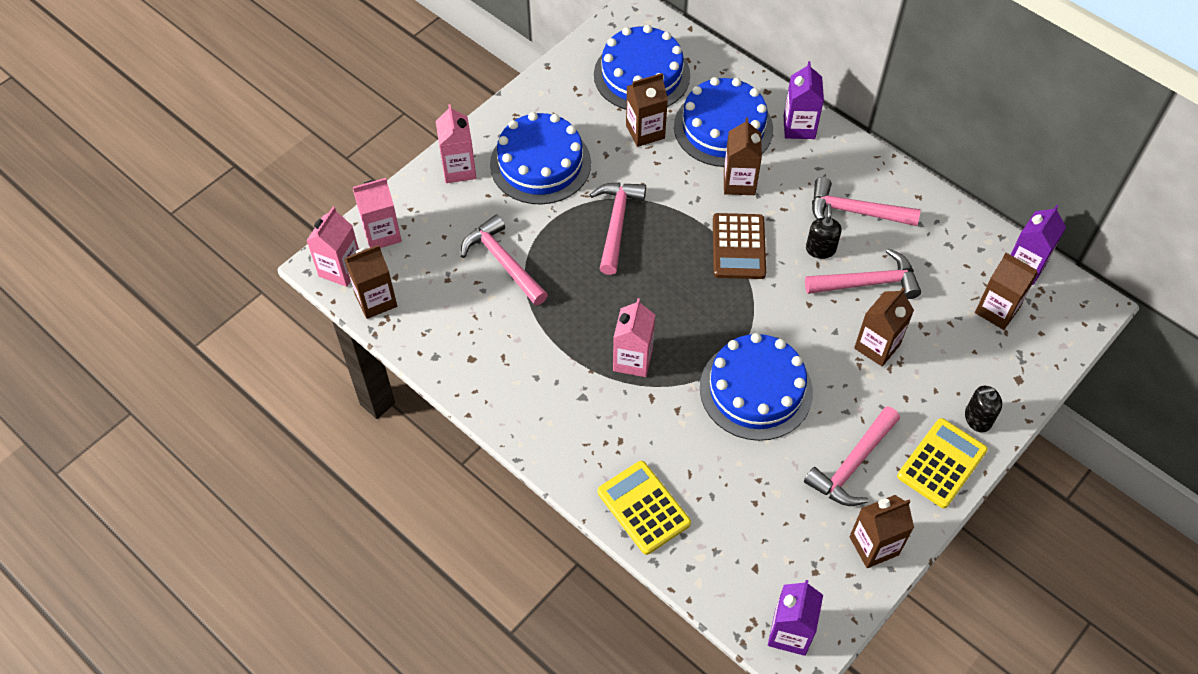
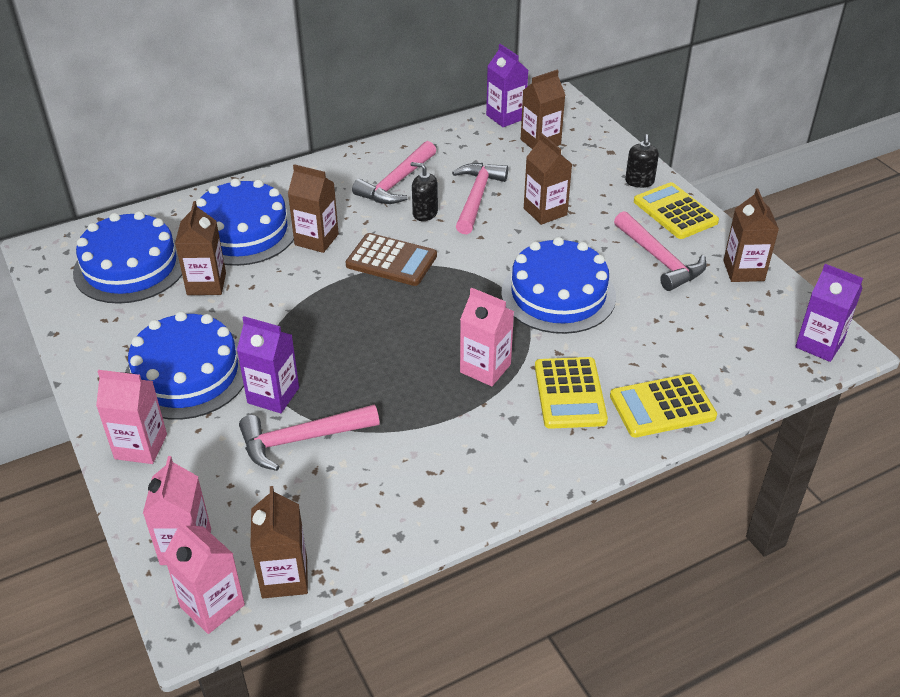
camera: 70 degrees left, 15 degrees down
pink hammer [589,182,646,275] -> none
purple carton [784,61,824,139] -> purple carton moved to [237,316,299,413]
none -> yellow calculator [535,357,608,429]

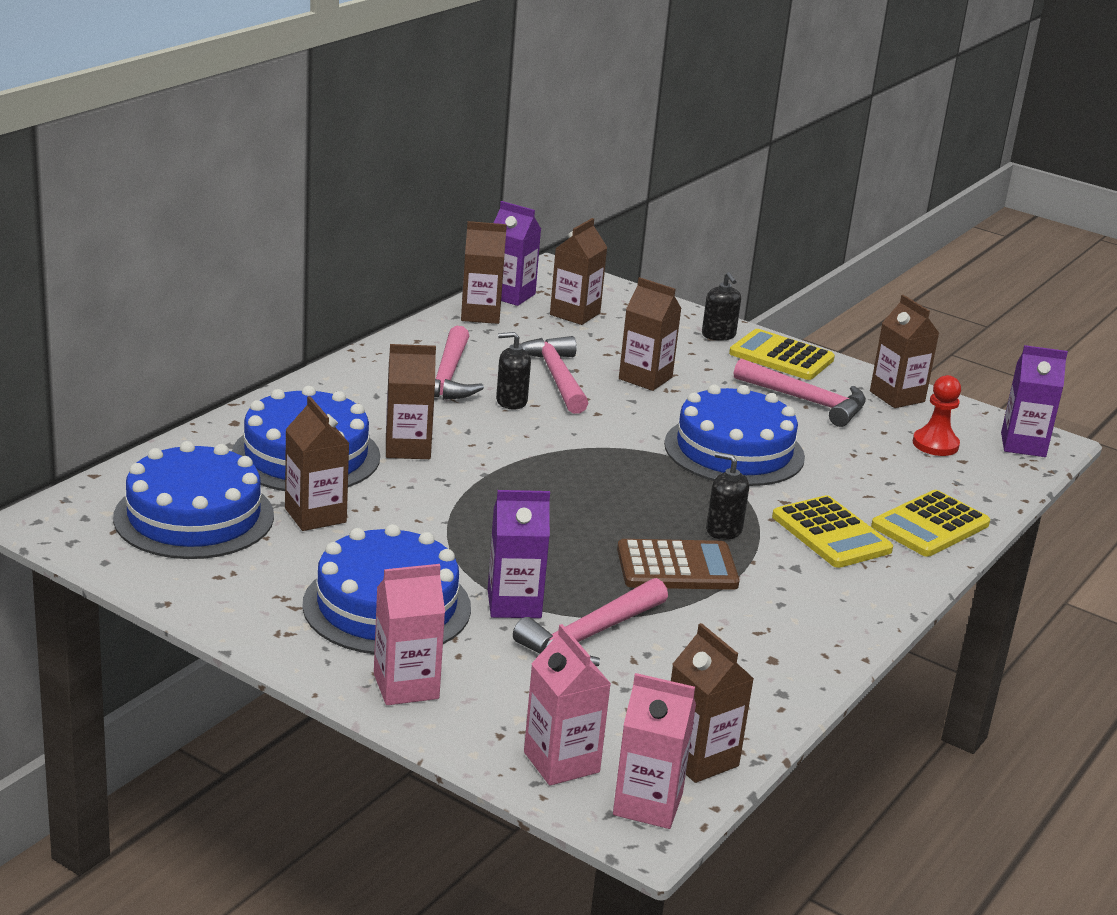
camera: 30 degrees left, 15 degrees down
brown calculator [346,233,437,286] -> brown calculator moved to [617,539,739,590]
pink carton [460,287,514,386] -> black soap dispenser [706,452,749,540]
none -> brown carton [461,221,507,324]
none -> red pawn [913,375,961,456]

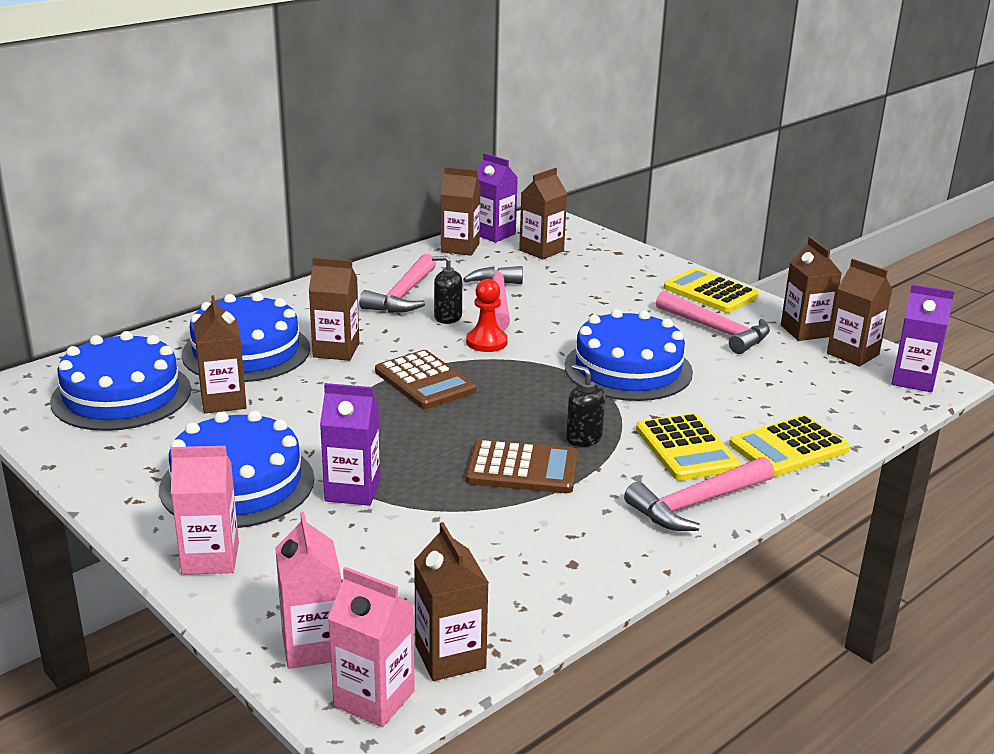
camera: 15 degrees right, 0 degrees up
pink hammer [513,578,668,666] -> pink hammer moved to [624,457,774,531]
brown carton [619,277,682,391] -> brown carton moved to [827,259,892,367]
black soap dispenser [702,272,741,341] -> none
red pawn [913,375,961,456] -> red pawn moved to [466,279,508,352]
none -> brown calculator [375,350,476,409]

